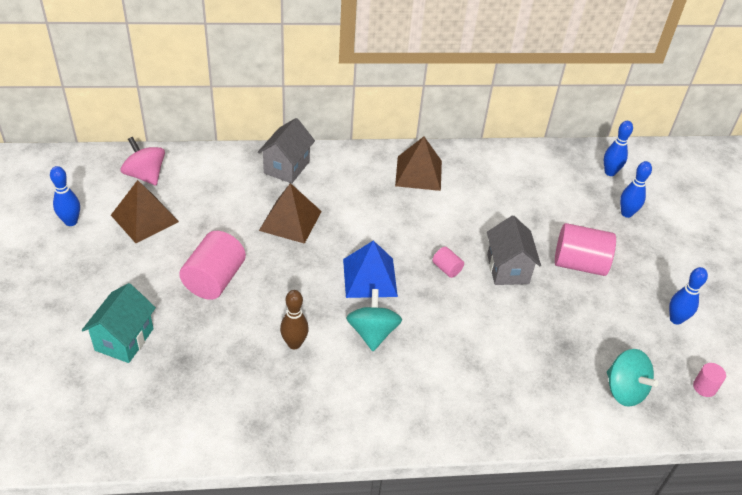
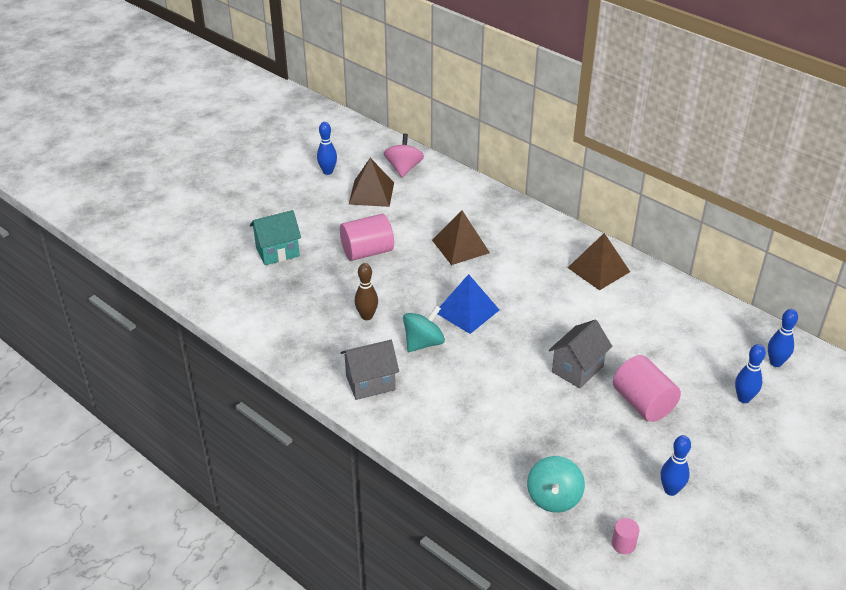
camera: 50 degrees right, 5 degrees down
grey house [258,118,315,184] -> grey house moved to [341,340,399,400]
pink cylinder [433,247,464,278] -> none

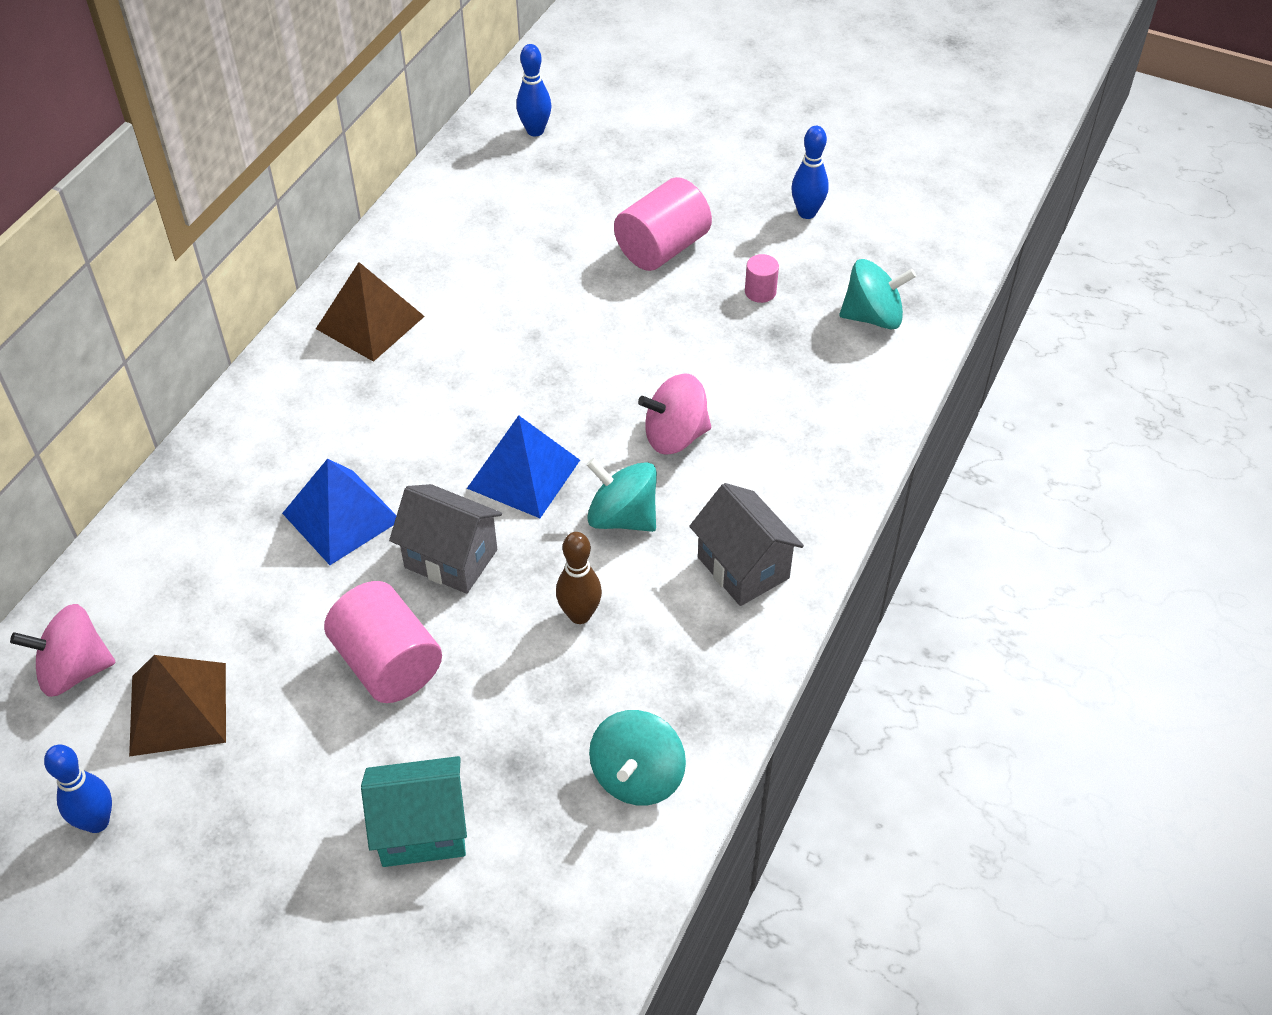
camera: 105 degrees left, 10 degrees up
turquoise house [250,210,301,265] -> turquoise house turned 60 degrees counterclockwise [361,756,467,867]
brown pyramid [432,210,490,265] -> blue pyramid [282,459,397,565]
grey house [549,320,612,388] -> grey house moved to [389,484,502,594]
pink cylinder [612,518,640,554] -> pink cylinder moved to [745,254,779,303]
blue bowling pin [735,344,766,403] -> none
none -> turquoise spinning top [589,710,686,805]
none -> pink spinning top [638,373,711,455]

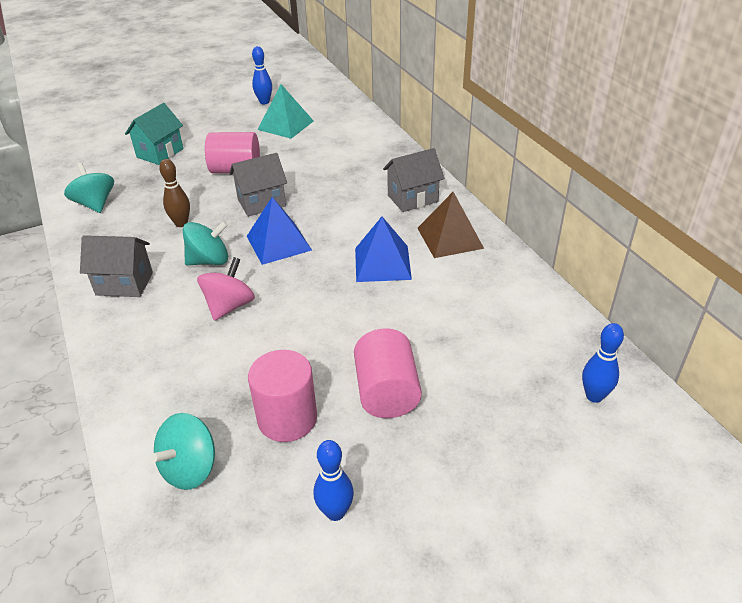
camera: 130 degrees right, 10 degrees down
pink spinning top [10,604,116,697] -> none
brown pyramid [129,655,226,757] -> turquoise pyramid [257,84,314,139]
blue pyramid [282,459,397,565] -> blue pyramid moved to [355,217,412,282]
pink cylinder [745,254,779,303] -> pink cylinder [248,350,317,442], size x2.09
none -> grey house [383,148,444,212]

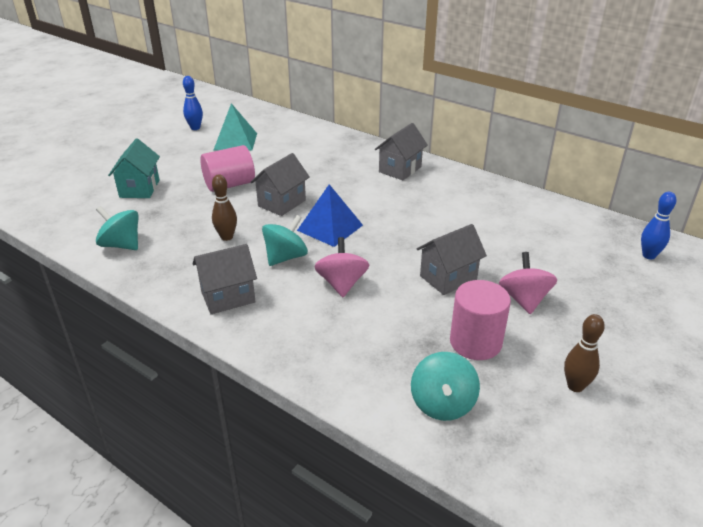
camera: 30 degrees left, 5 degrees down
blue bowling pin [314,440,354,521] -> brown bowling pin [564,314,605,392]
pink cylinder [354,328,422,418] -> pink spinning top [499,252,557,314]
blue pyramid [355,217,412,282] -> none
brown pyramid [417,192,484,258] -> none
none -> grey house [417,224,487,295]

